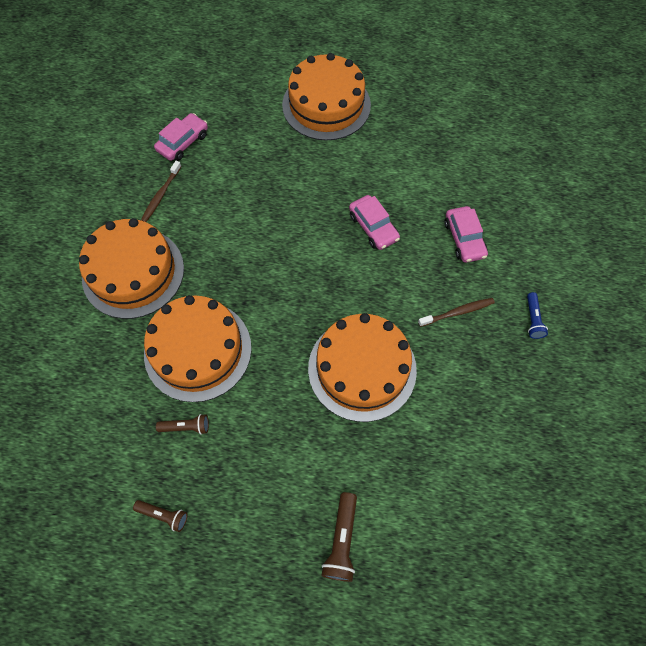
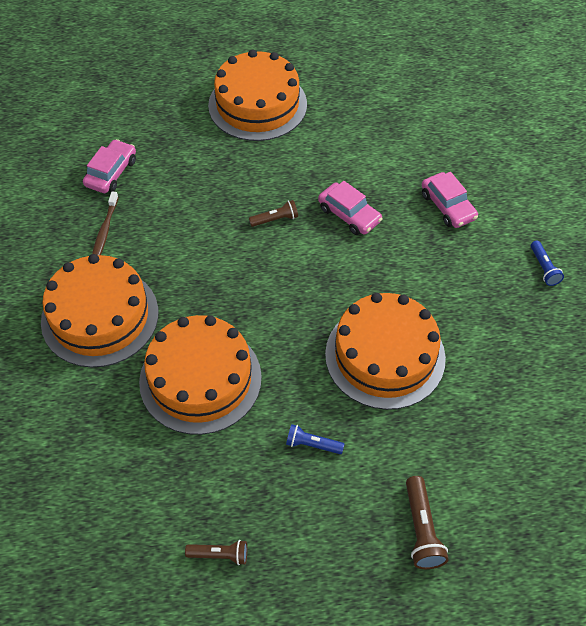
camera: 15 degrees left, 10 degrees down
brown flashlight [156,414,209,435] -> brown flashlight moved to [249,200,298,227]
brown toothbrush [418,298,495,327] -> none
none -> blue flashlight [286,424,344,454]

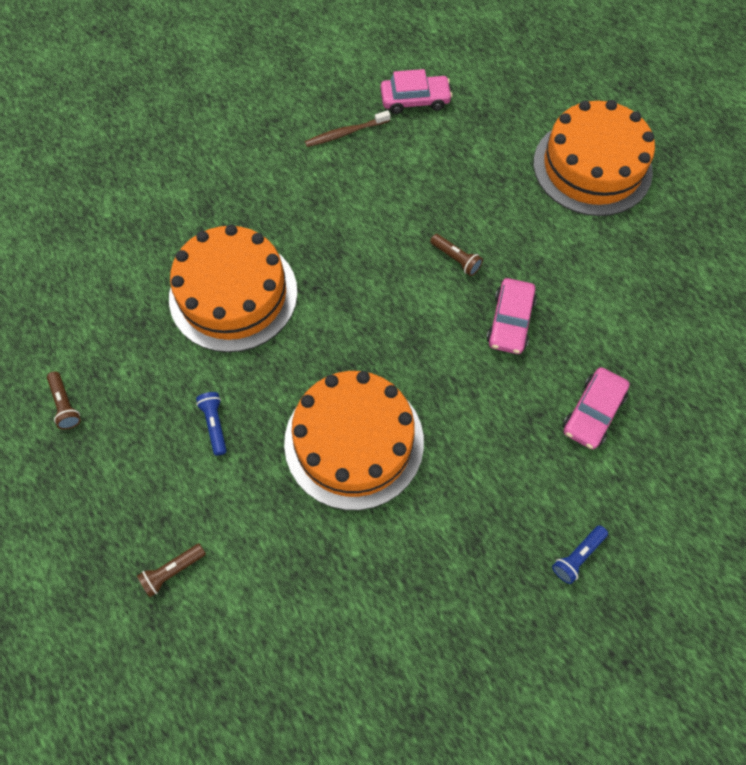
camera: 60 degrees right, 10 degrees up
orange cake [41,254,158,368] -> none
brown flashlight [406,476,448,569] -> brown flashlight [137,543,206,597], size x0.66

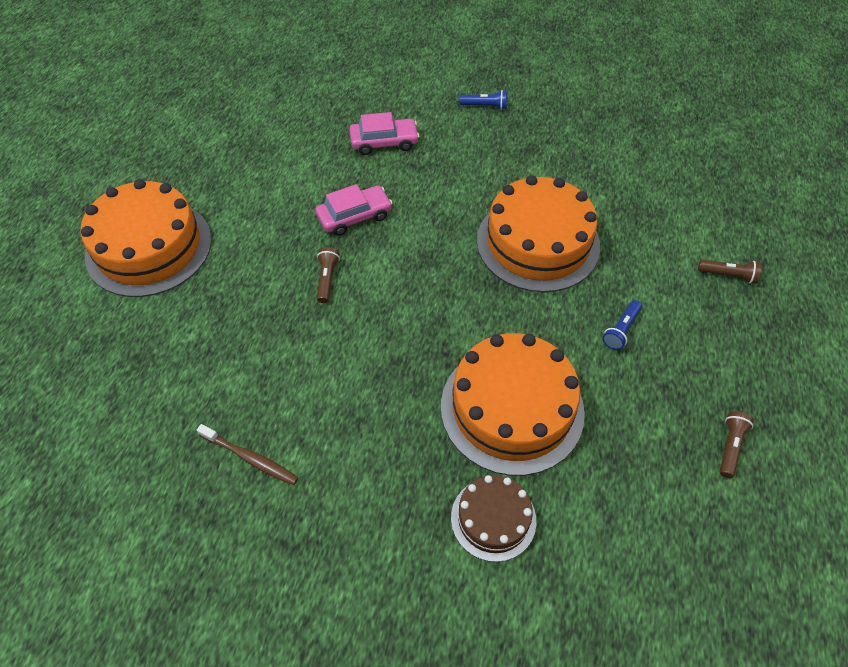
camera: 130 degrees left, 10 degrees down
pink car [380,69,452,114] -> none
none -> brown cake [451,475,536,562]

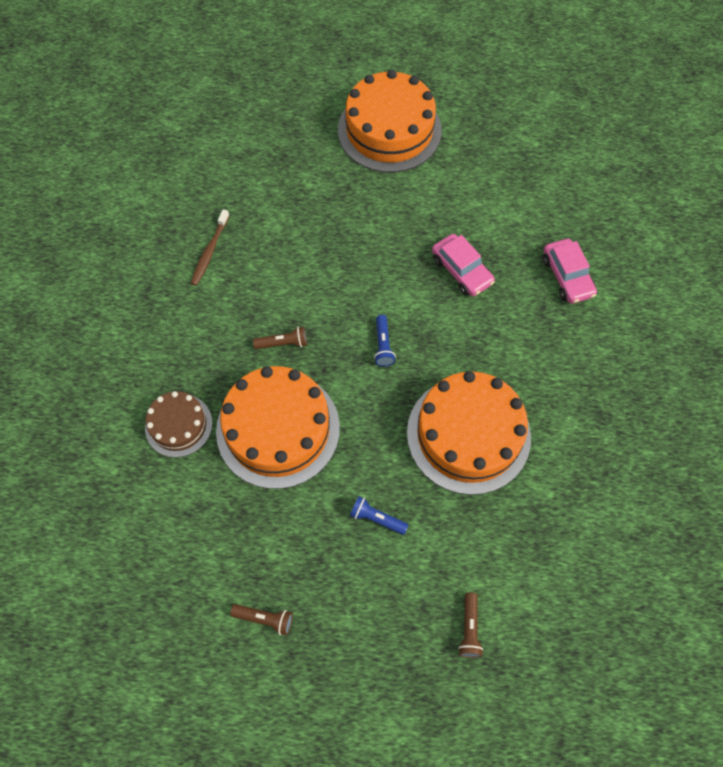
camera: 80 degrees right, 10 degrees up
brown flashlight [317,247,340,303] -> brown flashlight moved to [253,326,307,349]
blue flashlight [460,90,507,110] -> blue flashlight moved to [374,315,396,366]

